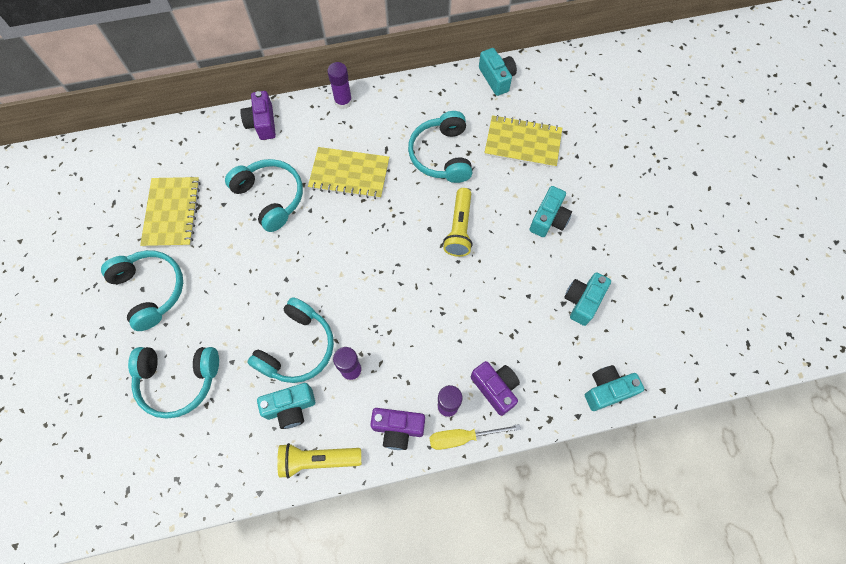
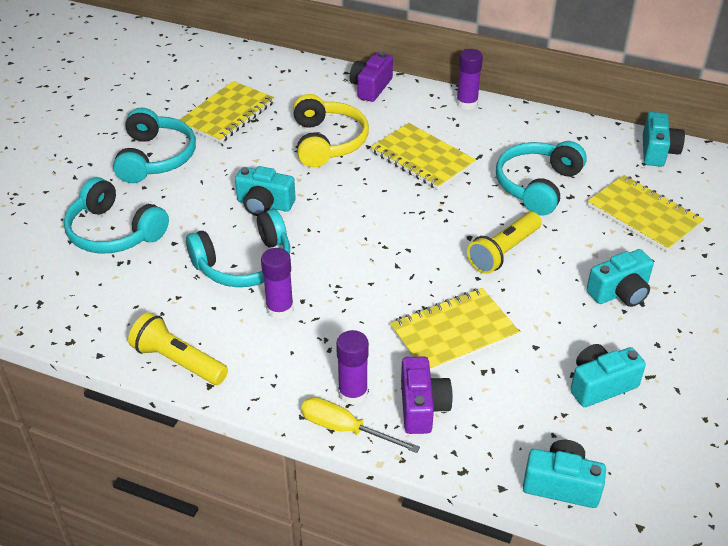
camera: 35 degrees right, 25 degrees down
turquoise headphones [225,159,303,232] -> yellow headphones [293,94,369,167]
turquoise camera [257,383,315,429] -> turquoise camera moved to [235,166,296,216]
purple camera [370,408,425,450] -> none
none -> yellow notebook [390,288,520,372]

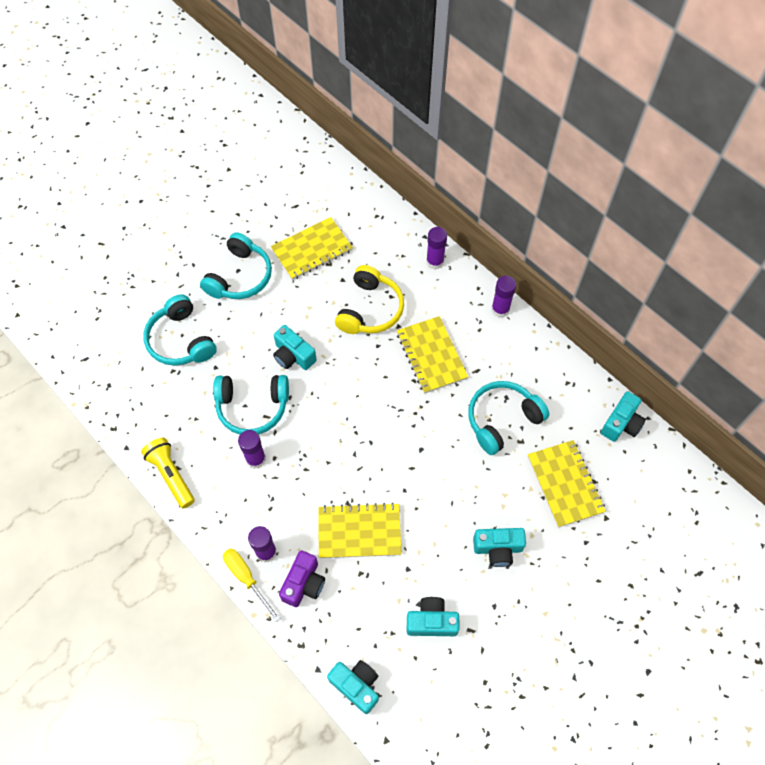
camera: 25 degrees right, 20 degrees up
purple camera [350,52,393,102] -> purple glue stick [426,227,447,269]
yellow flashlight [467,212,542,274] -> none

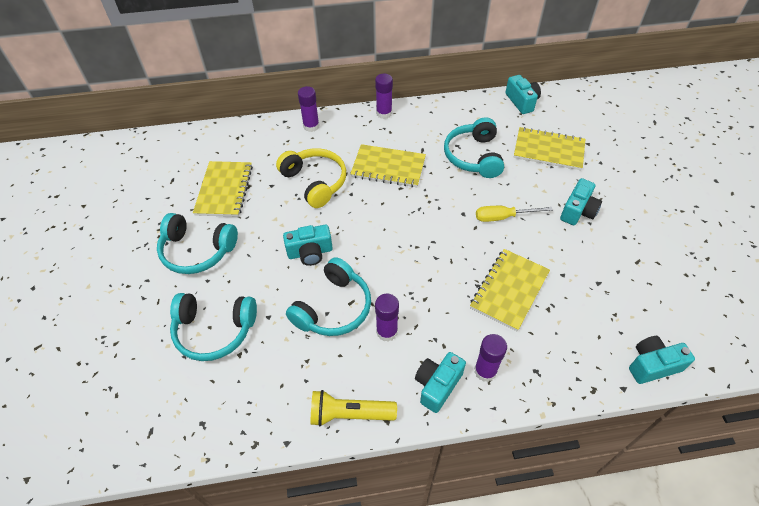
camera: 55 degrees left, 10 degrees down
turquoise headphones [200,232,272,299] -> turquoise headphones turned 135 degrees clockwise [157,213,238,274]
yellow screwdriver [223,549,281,622] -> yellow screwdriver moved to [476,206,553,222]
purple camera [279,551,325,607] -> none
turquoise camera [407,597,460,636] -> turquoise camera moved to [415,352,466,413]

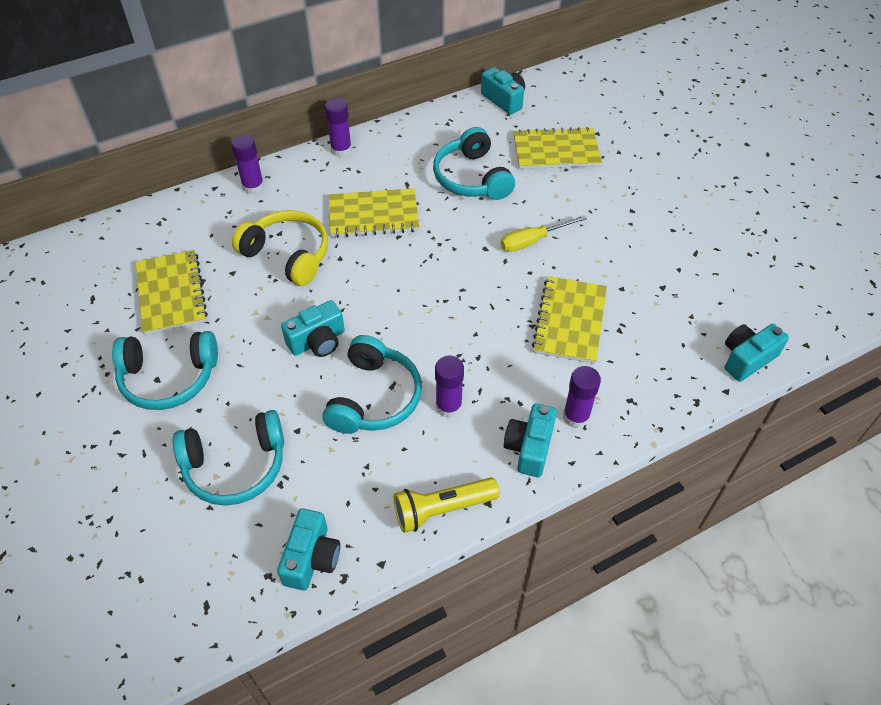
camera: 20 degrees left, 0 degrees up
turquoise camera [560,178,602,225] -> turquoise camera moved to [277,508,340,591]

